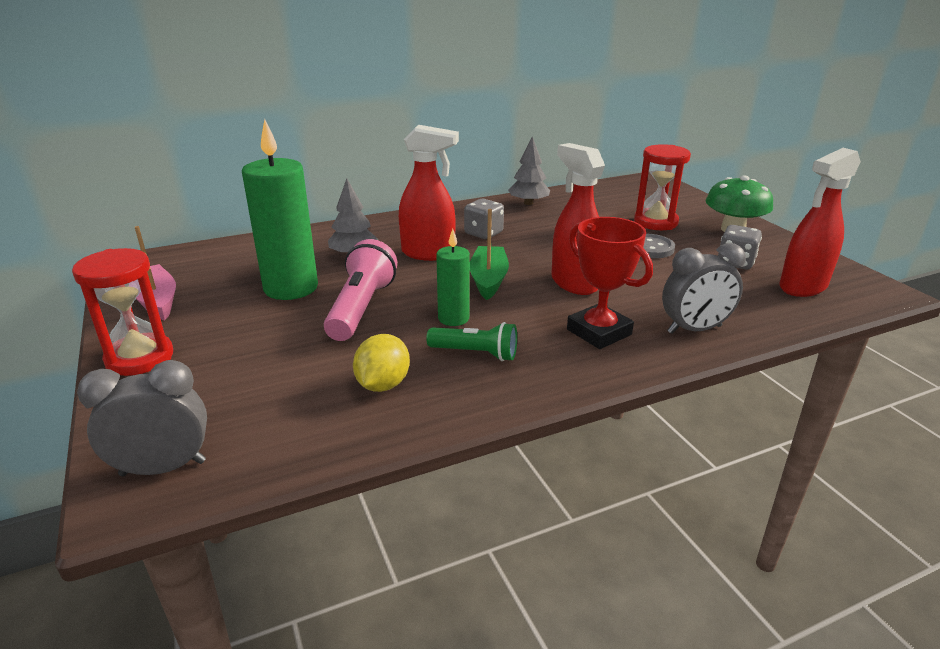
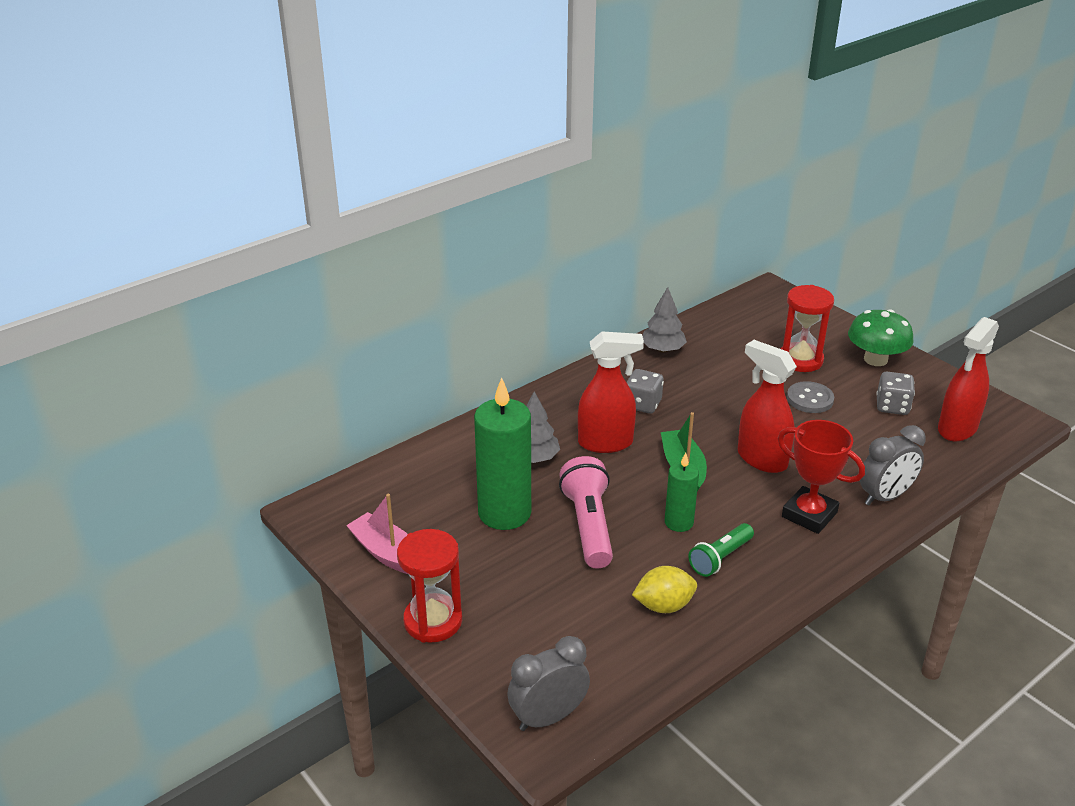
camera: 15 degrees left, 5 degrees up
yellow lemon [353,334,410,392] -> yellow lemon turned 75 degrees clockwise [632,566,697,613]
green flashlight [426,322,517,361] -> green flashlight turned 135 degrees clockwise [688,523,754,577]

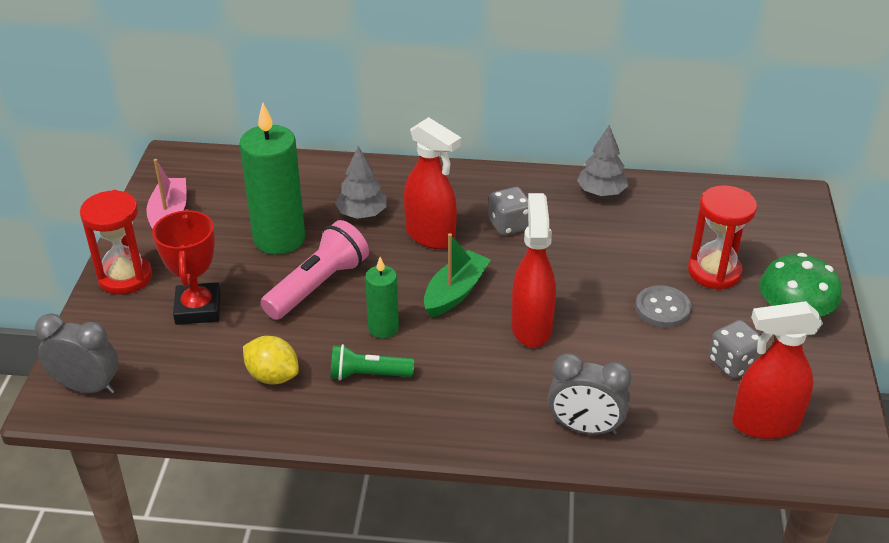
camera: 45 degrees right, 5 degrees up
red trophy [778,420,865,534] -> red trophy moved to [152,209,221,325]

